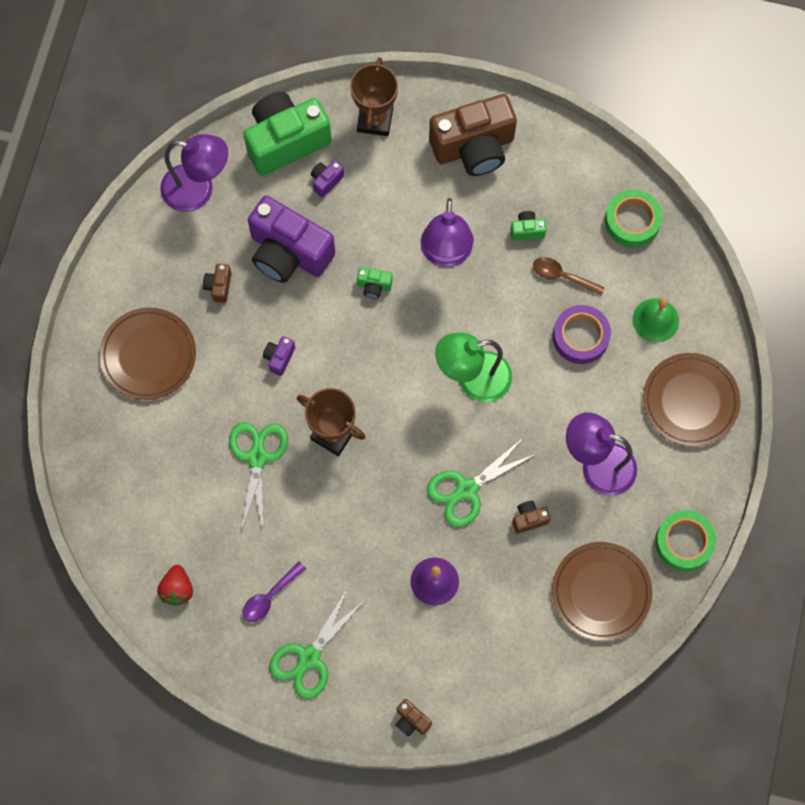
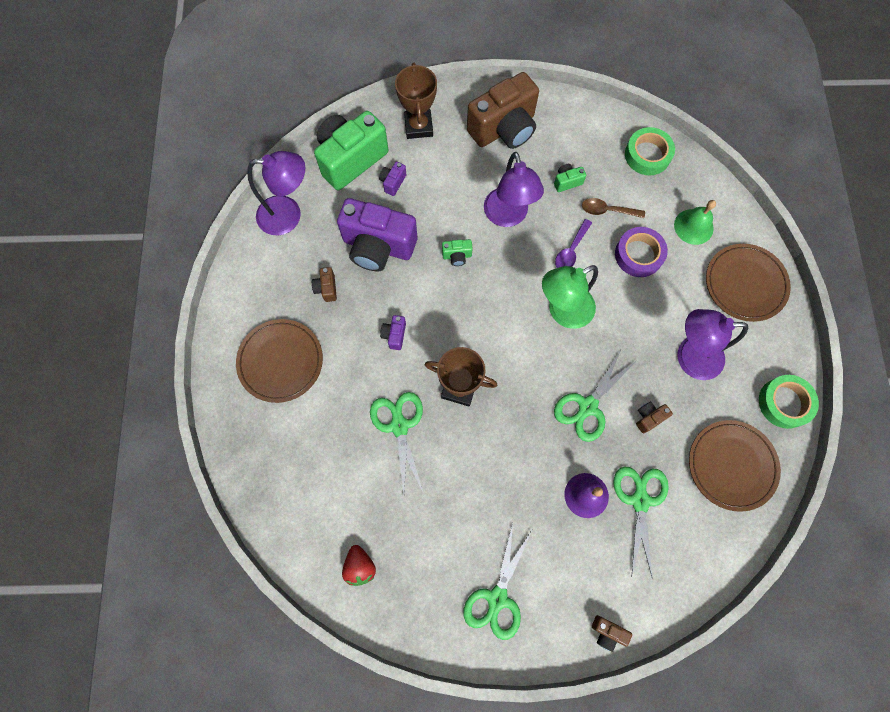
camera: 15 degrees left, 0 degrees up
purple spoon [242,562,306,622] -> purple spoon moved to [555,219,592,268]
none -> green scissors [613,467,669,577]

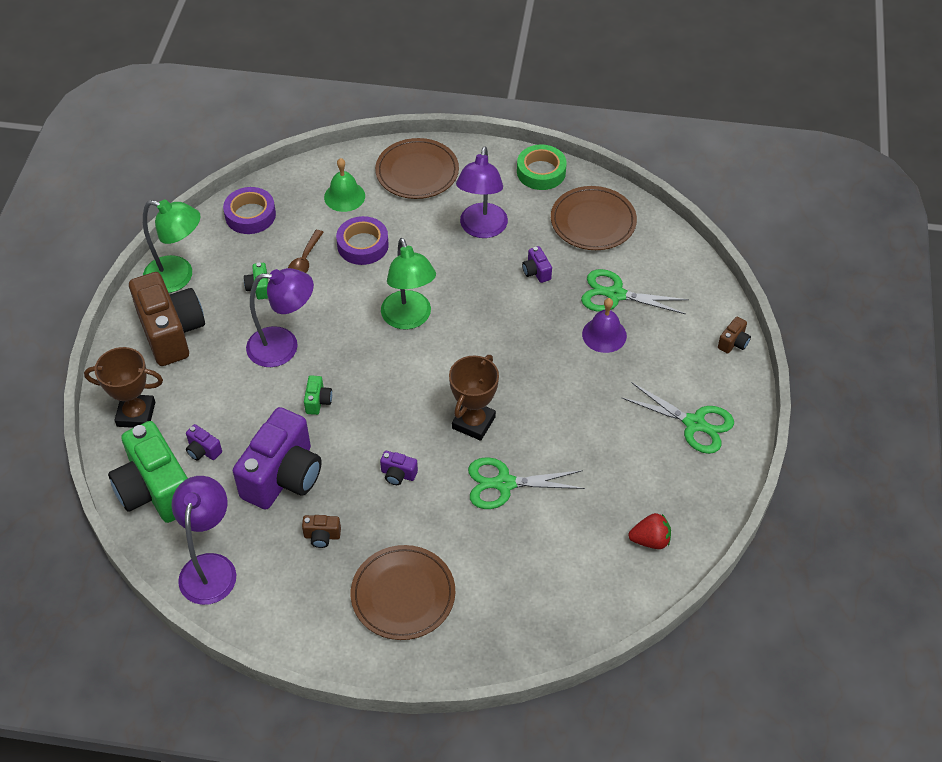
camera: 80 degrees left, 20 degrees down
green scissors [554,350,636,442] -> none
purple spoon [555,219,592,268] -> none
green tape [625,127,675,175] -> purple tape [223,187,276,234]
brown camera [636,402,673,433] -> purple camera [522,246,552,283]
none -> green lamp [143,200,201,293]

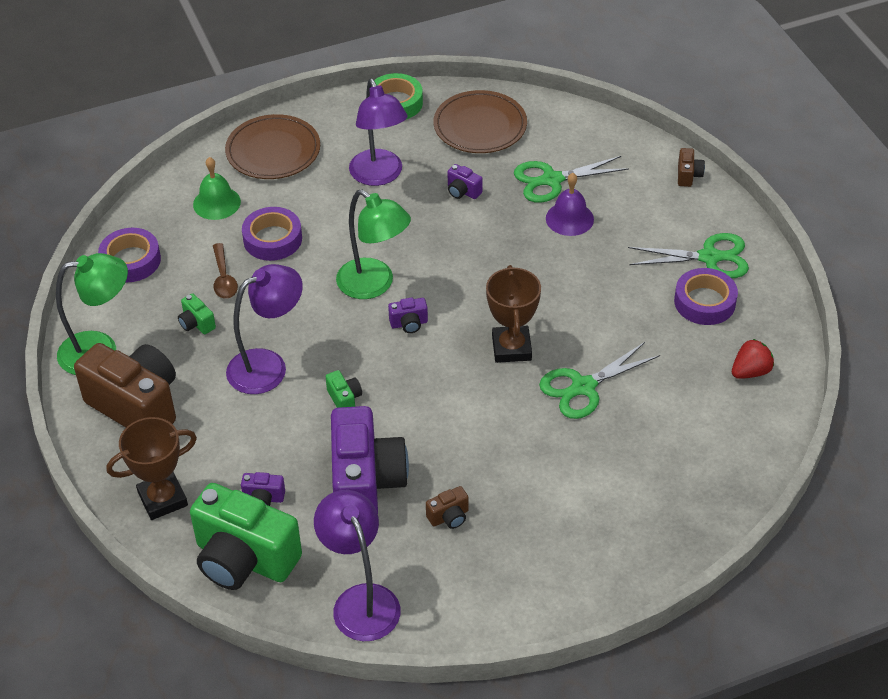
camera: 30 degrees left, 5 degrees down
brown plate [351,545,455,640] -> none
purple camera [380,451,418,485] -> purple camera moved to [388,298,428,333]
none -> purple tape [674,268,738,325]

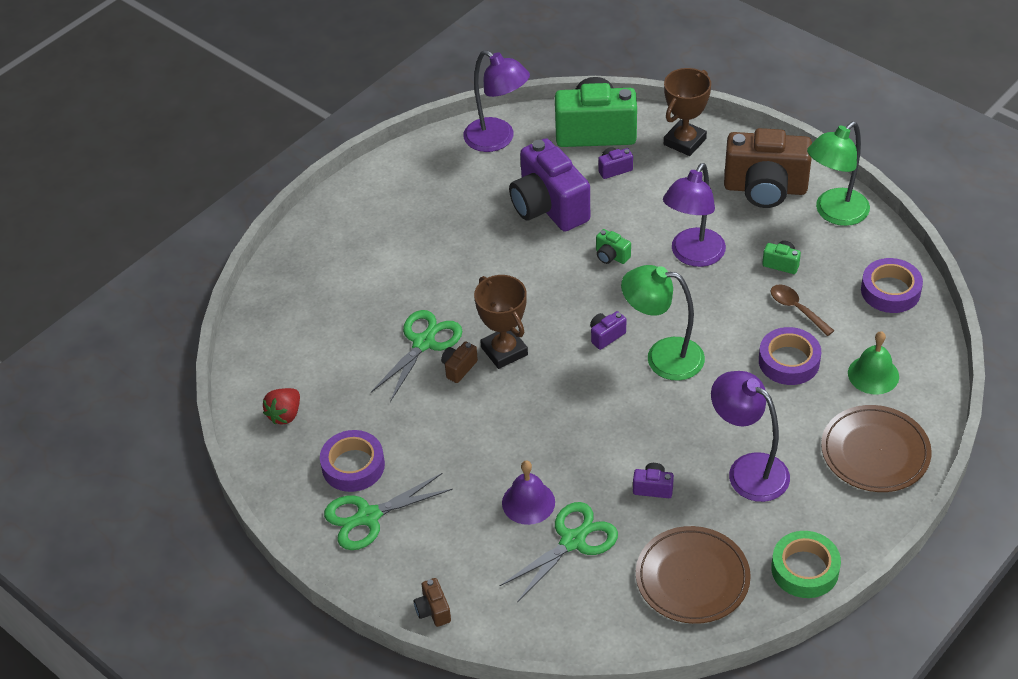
camera: 155 degrees right, 0 degrees up
brown camera [426,486,469,529] -> brown camera moved to [441,341,478,383]

